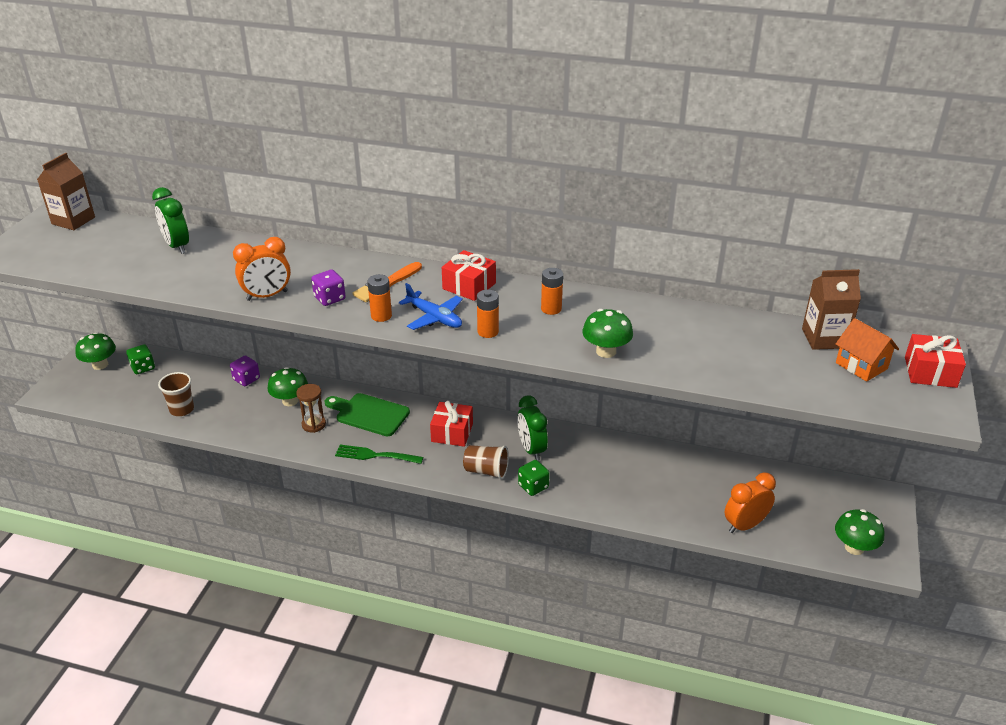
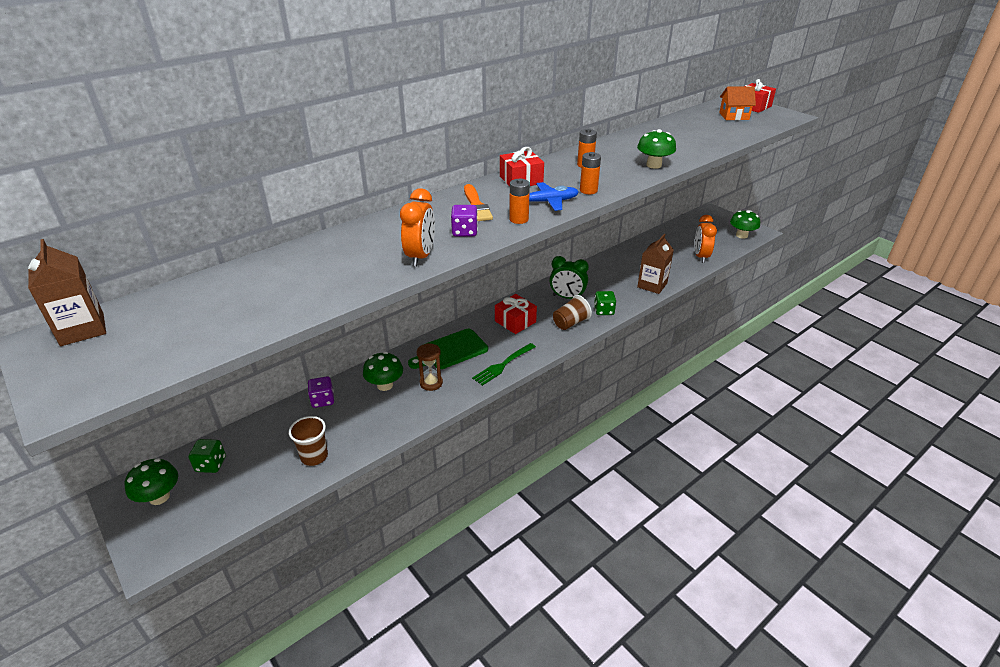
camera: 55 degrees left, 0 degrees up
green clock [152,187,189,254] -> none
brown carton [802,269,861,350] -> brown carton moved to [637,234,674,294]

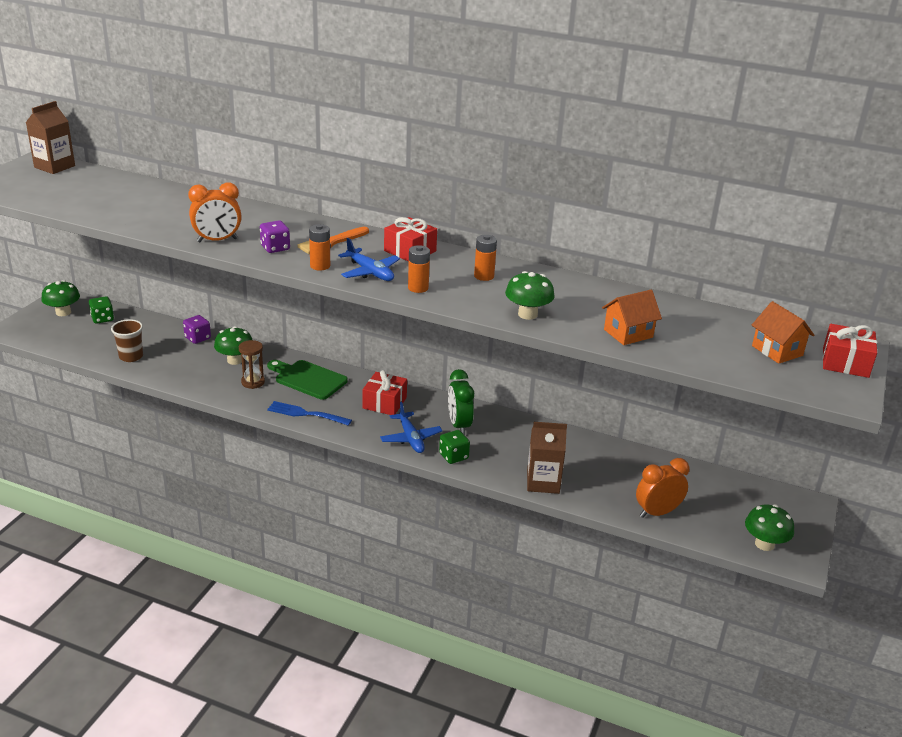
camera: 60 degrees right, 5 degrees down
green fork [472,343,536,386] -> blue fork [267,401,352,426]
brown cup [553,295,592,330] -> blue plane [380,402,442,453]
none -> orange house [602,290,662,345]

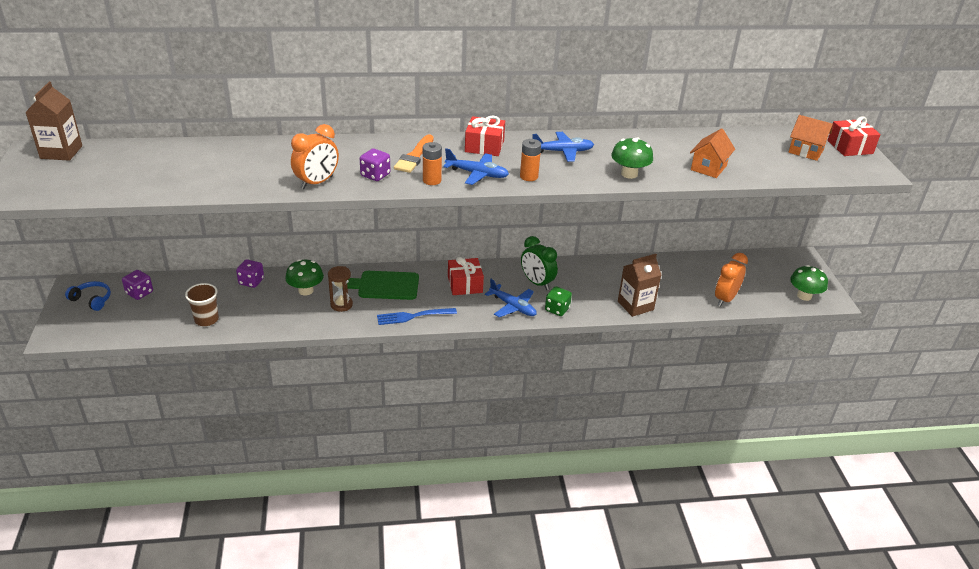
camera: 30 degrees left, 5 degrees up
green mushroom [41,280,80,316] -> blue headphones [65,281,111,311]
green dice [89,296,114,324] -> purple dice [122,270,153,300]
orange battery [474,235,497,281] -> blue plane [532,132,594,162]

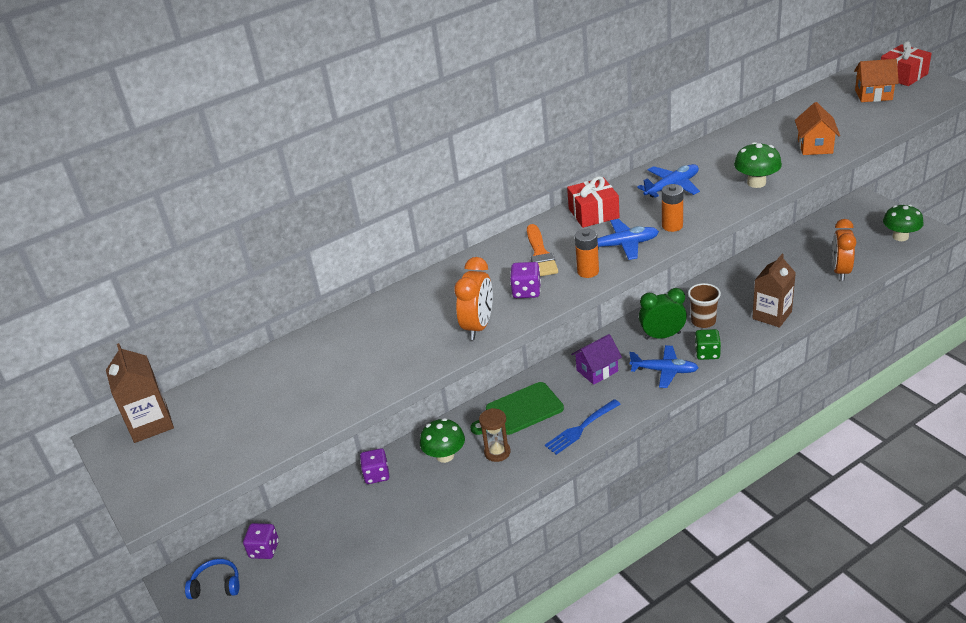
camera: 20 degrees left, 0 degrees up
brown cup [185,283,219,326] -> brown cup moved to [688,283,721,328]
red gift [448,257,484,295] -> purple house [571,334,622,385]
green clock [521,236,558,290] -> green clock turned 150 degrees clockwise [639,288,687,340]

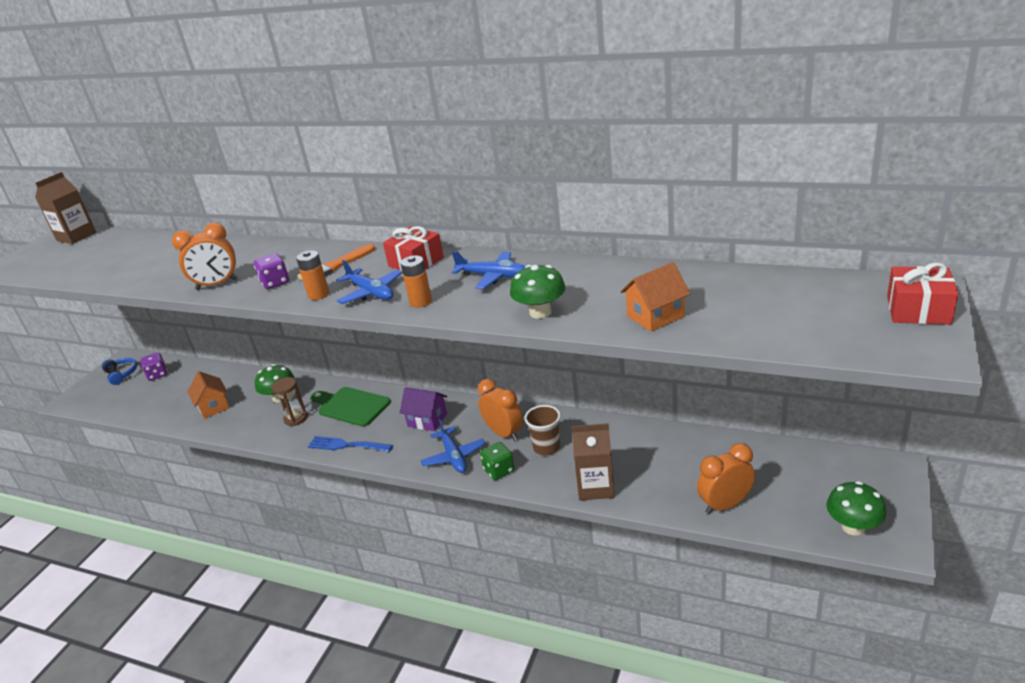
camera: 55 degrees right, 5 degrees down
purple dice [360,448,389,484] -> none
green clock [639,288,687,340] -> orange clock [478,379,523,441]
orange house [854,59,899,102] -> orange house moved to [187,371,230,419]

